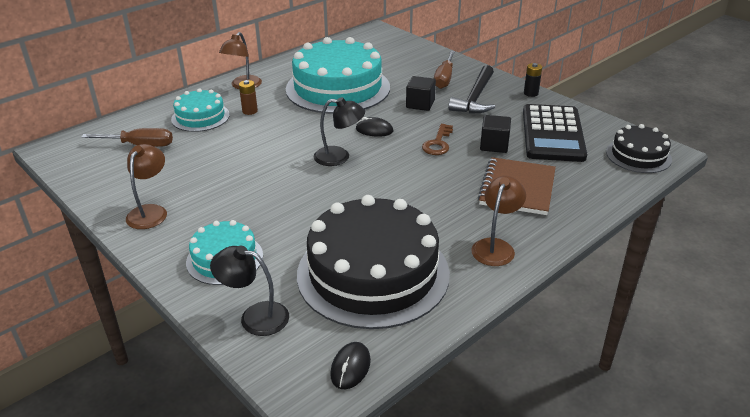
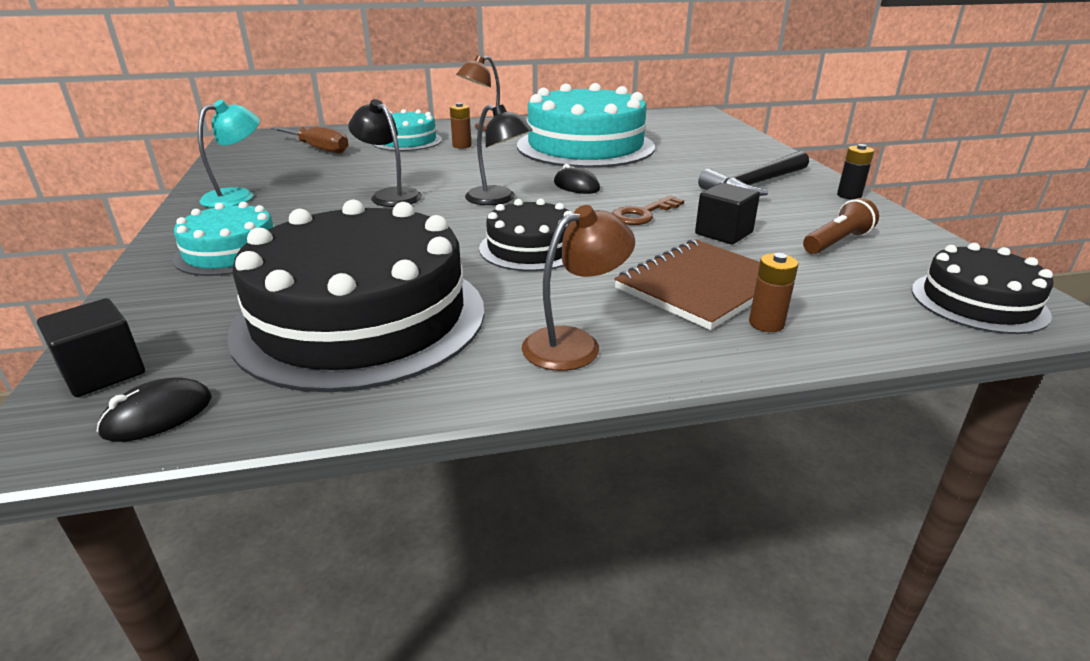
camera: 30 degrees right, 5 degrees down
brown lamp [126,144,167,229] -> turquoise lamp [198,100,260,208]
black lamp [210,246,289,336] -> black lamp moved to [348,99,422,207]
black cube [406,76,436,111] -> black cube moved to [37,298,145,397]
brown screwdriver [434,51,455,89] -> none
black calculator [523,104,587,162] -> brown flashlight [803,198,879,254]
none -> black cake [479,198,573,271]
none -> brown battery [749,253,798,332]

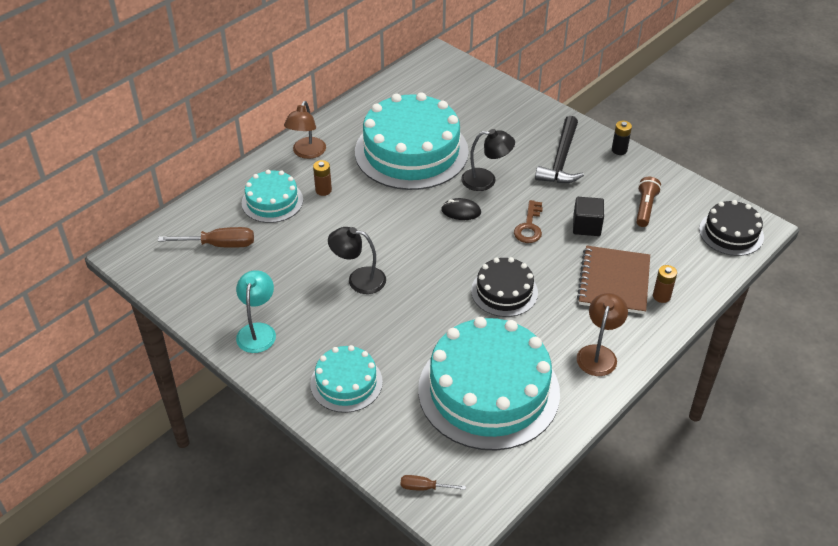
camera: 35 degrees left, 15 degrees up
black cube [37,298,145,397] -> brown screwdriver [400,475,466,491]
black mouse [97,377,212,442] -> none
black cake [227,199,484,392] -> turquoise cake [418,317,560,451]
black lamp [465,104,532,205] -> black lamp moved to [461,129,515,191]

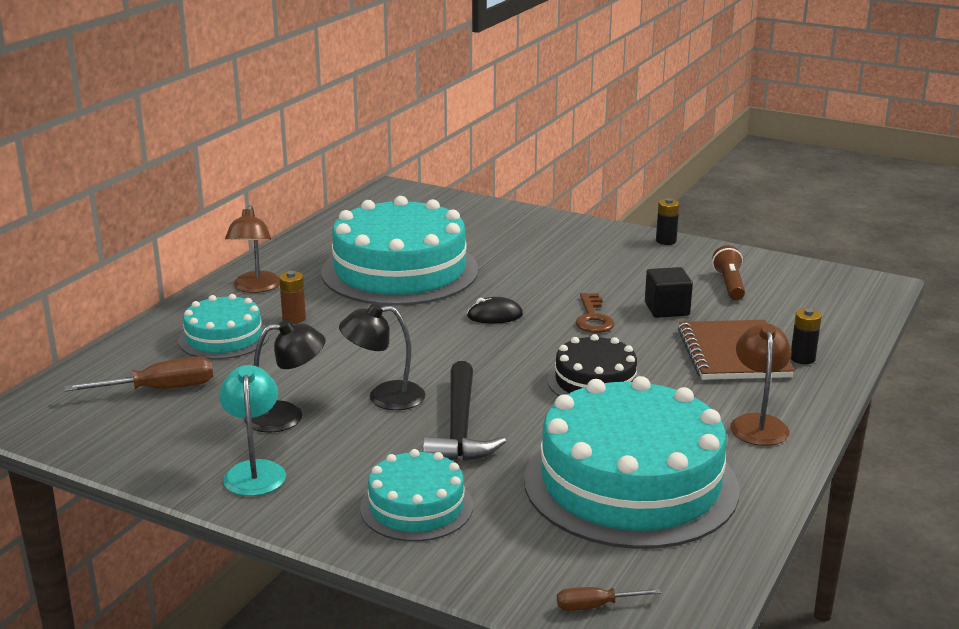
camera: 15 degrees left, 20 degrees down
black lamp [461,129,515,191] -> black lamp moved to [244,320,325,433]
black hammer [535,116,584,183] -> black hammer moved to [423,361,506,461]
brown battery [653,265,677,303] -> black battery [791,308,822,364]
black cake [699,200,764,256] -> none

